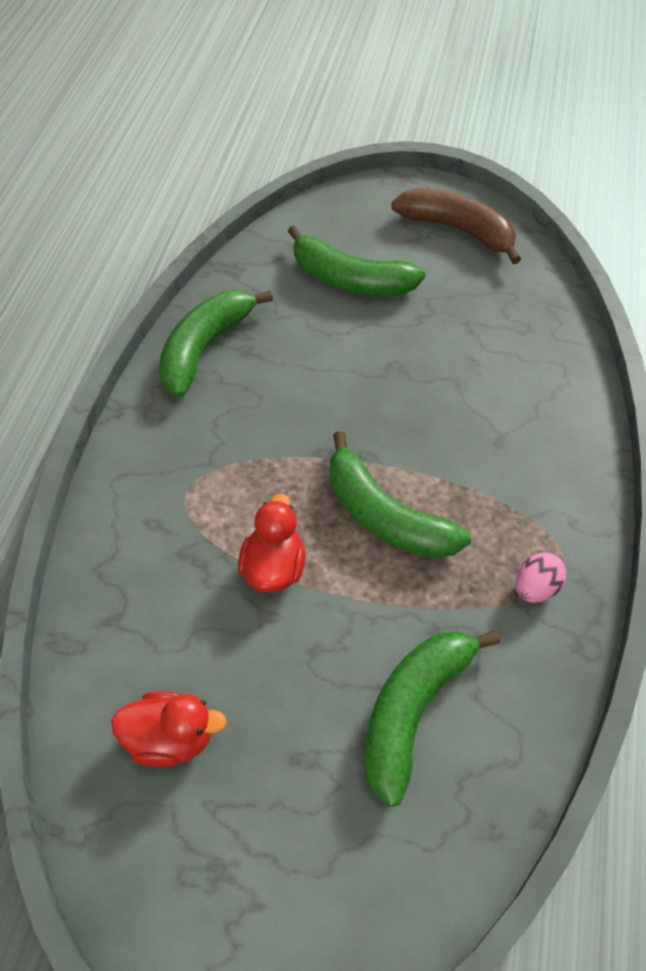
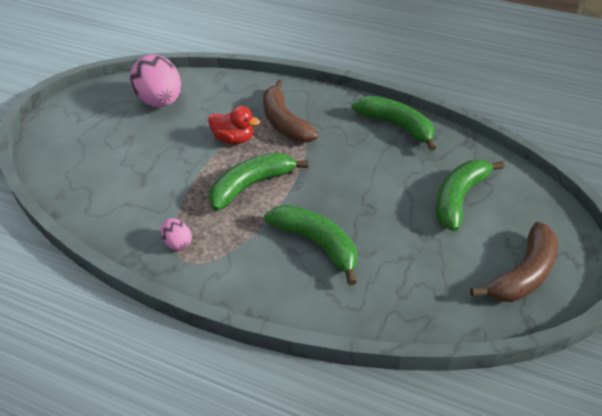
camera: 100 degrees right, 10 degrees down
red duck [111,691,227,767] -> pink egg [130,54,181,107]
green banana [364,630,500,807] -> green banana moved to [264,205,358,285]
none -> brown banana [263,80,318,142]

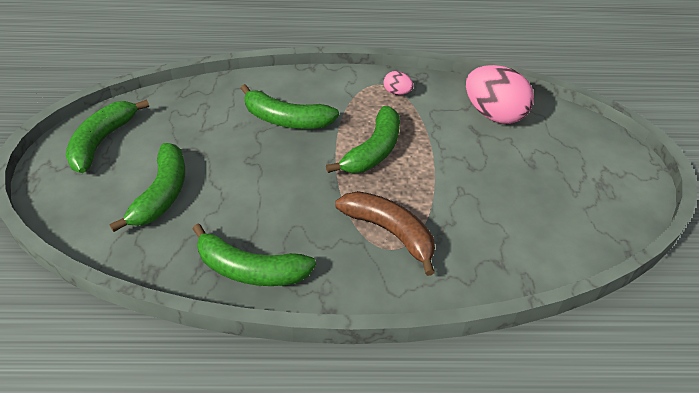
camera: 155 degrees right, 0 degrees up
pink egg [130,54,181,107] -> pink egg moved to [466,65,534,124]
red duck [208,106,260,144] -> none
brown banana [470,222,558,302] -> green banana [66,99,149,173]

